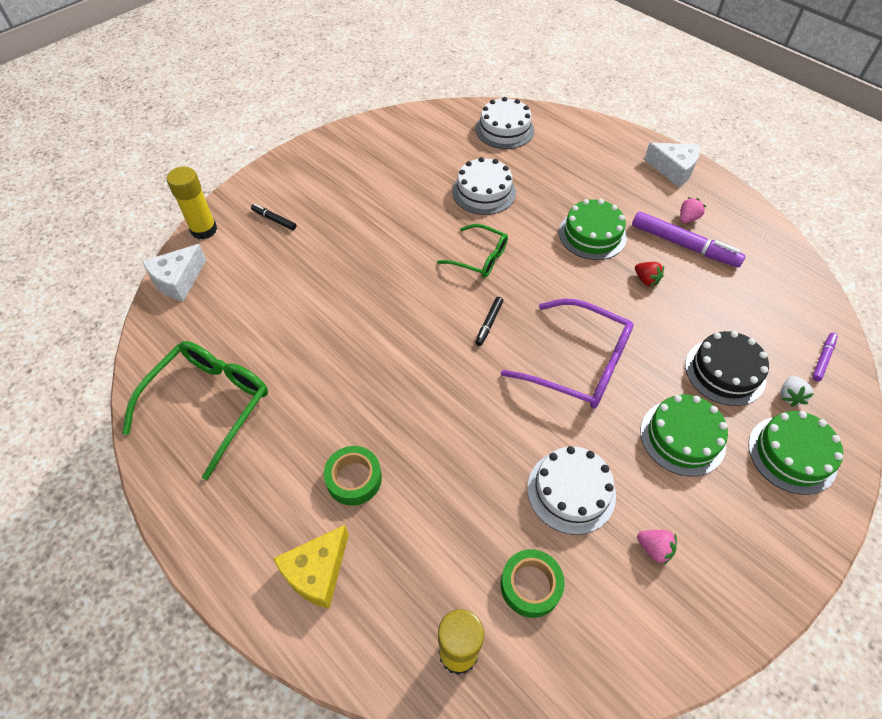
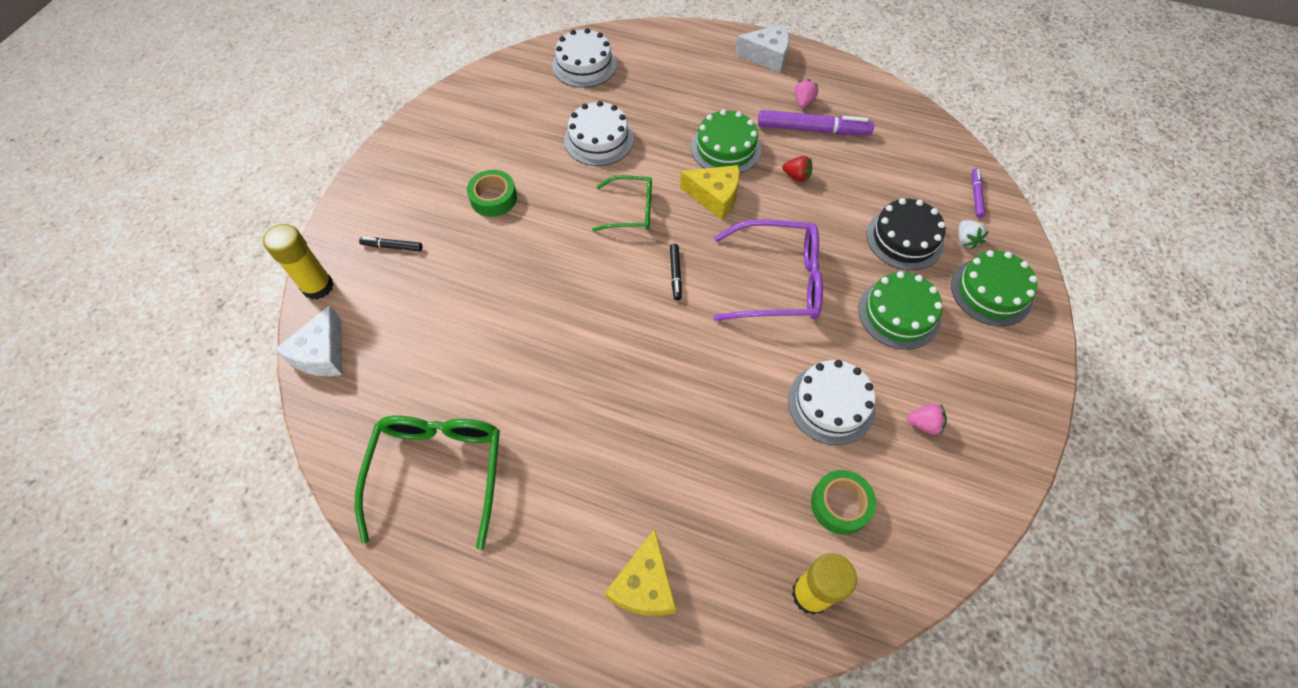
camera: 25 degrees left, 5 degrees up
green tape [324,446,382,506] -> green tape moved to [467,170,517,217]
none -> yellow cheese [680,165,740,220]

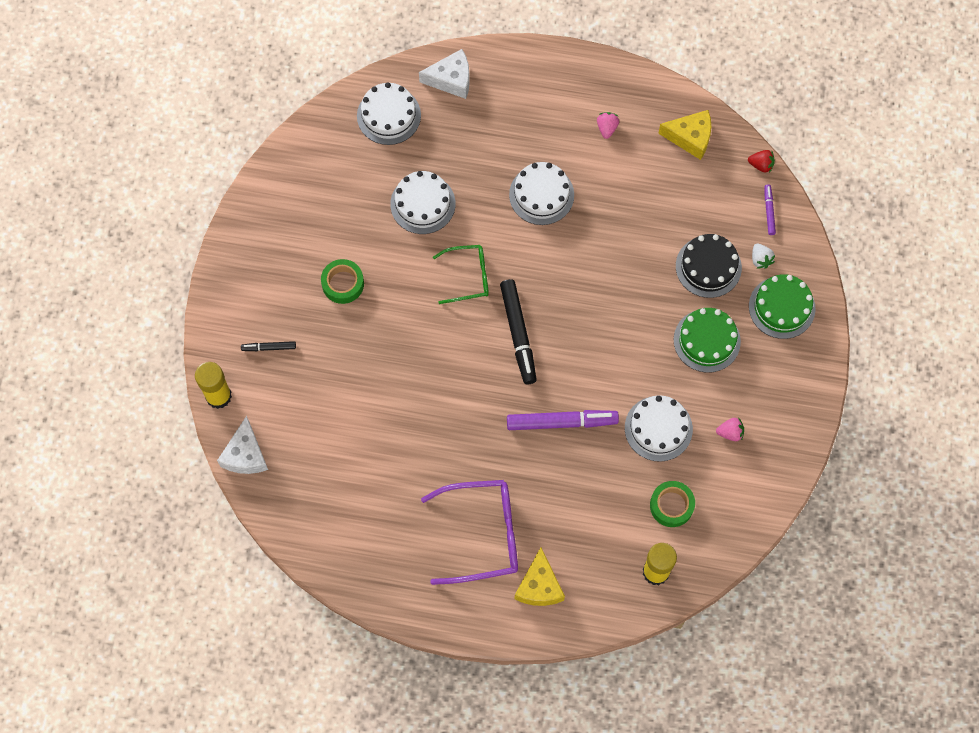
camera: 10 degrees left, 10 degrees up
green glasses [355,416,500,550] -> none
black marker [670,244,682,300] -> black marker [500,279,537,384], size x2.01
yellow cheese [680,165,740,220] -> yellow cheese moved to [658,110,711,160]
green cake [691,109,761,173] -> white cake [509,162,574,225]
purple glasses [713,219,823,321] -> purple glasses moved to [421,480,518,585]
white cheese [735,24,789,72] -> white cheese moved to [419,49,470,99]
purple marker [758,110,874,135] -> purple marker moved to [507,410,619,430]
red strawberry [782,156,812,182] -> red strawberry moved to [748,150,775,173]

